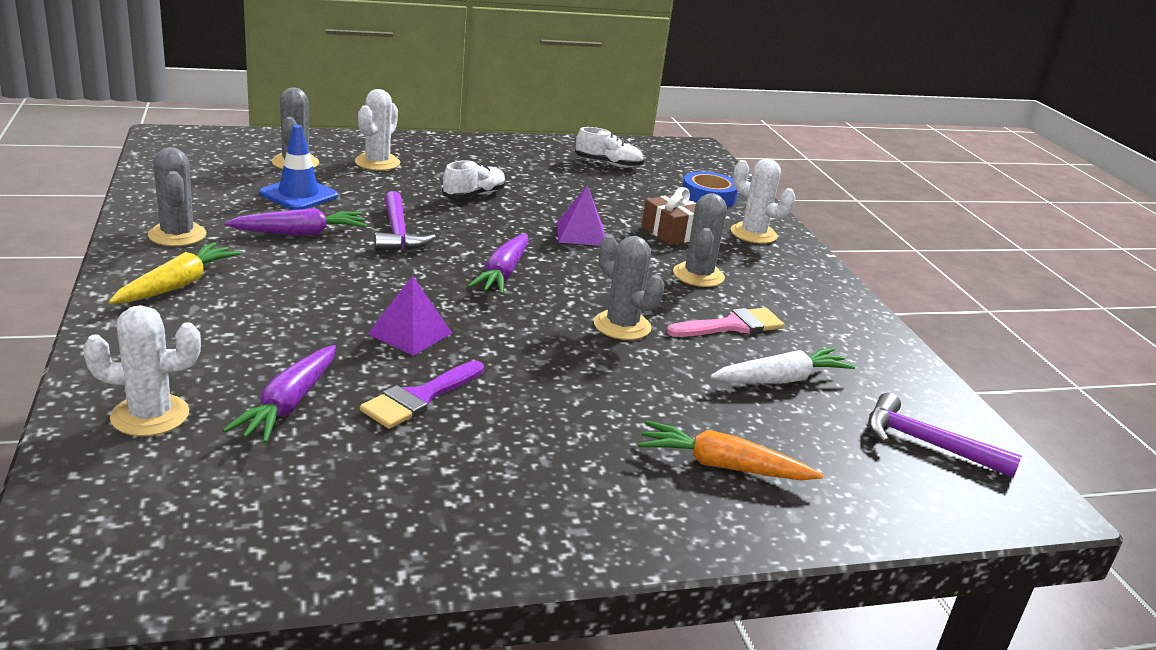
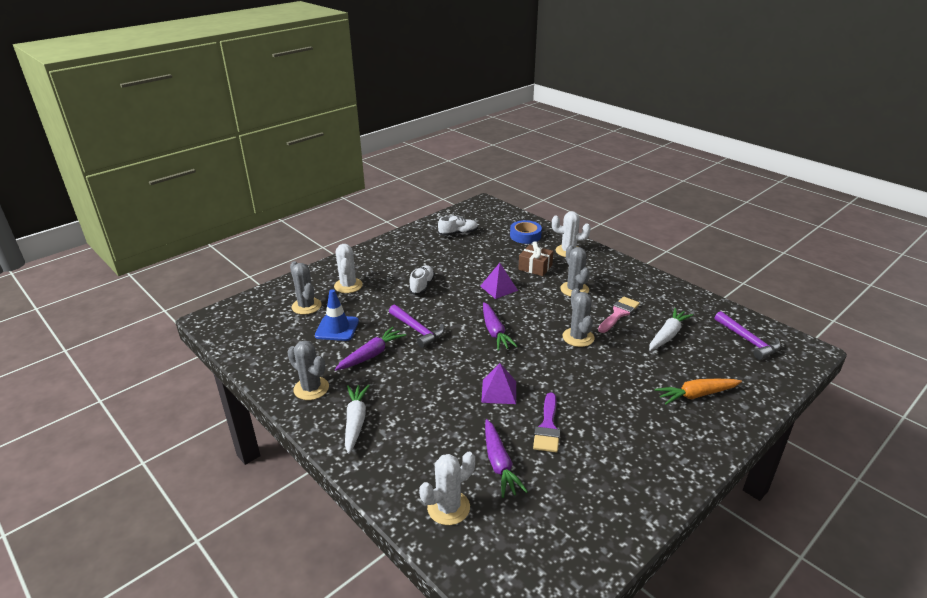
camera: 25 degrees left, 5 degrees up
yellow carrot [109,242,241,304] -> white carrot [345,384,370,454]
grey cactus [594,235,665,340] -> grey cactus turned 60 degrees clockwise [562,288,595,347]
purple hammer [868,393,1022,478] -> purple hammer turned 120 degrees counterclockwise [715,311,781,360]

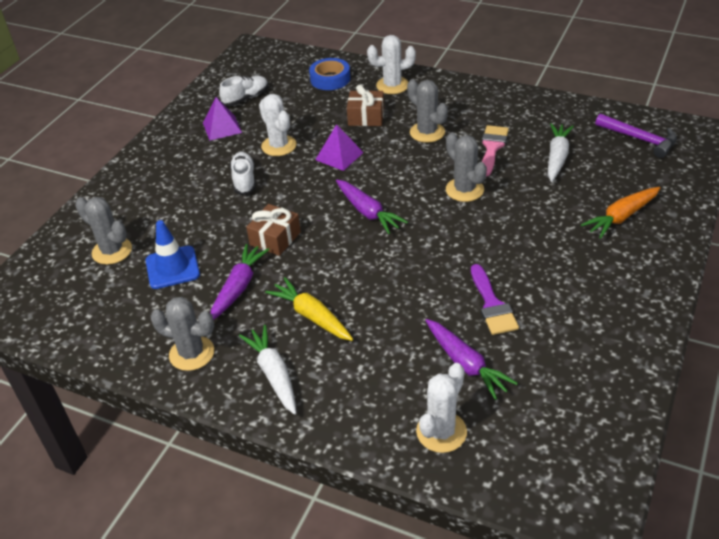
camera: 20 degrees left, 10 degrees up
white cactus [334,244,363,293] -> white cactus moved to [259,94,297,156]
purple hammer [389,305,445,348] -> brown gift [246,204,301,256]
purple pyramid [481,363,516,404] -> purple pyramid moved to [203,97,242,141]
none -> yellow carrot [265,277,353,341]

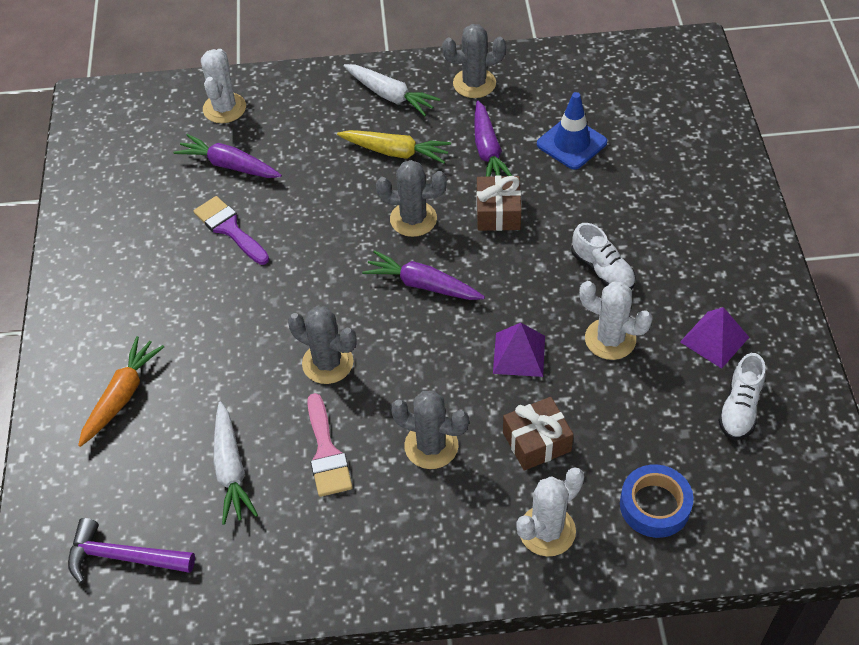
camera: 150 degrees right, 10 degrees up
grey cactus [75,197,132,265] -> grey cactus moved to [376,160,447,237]

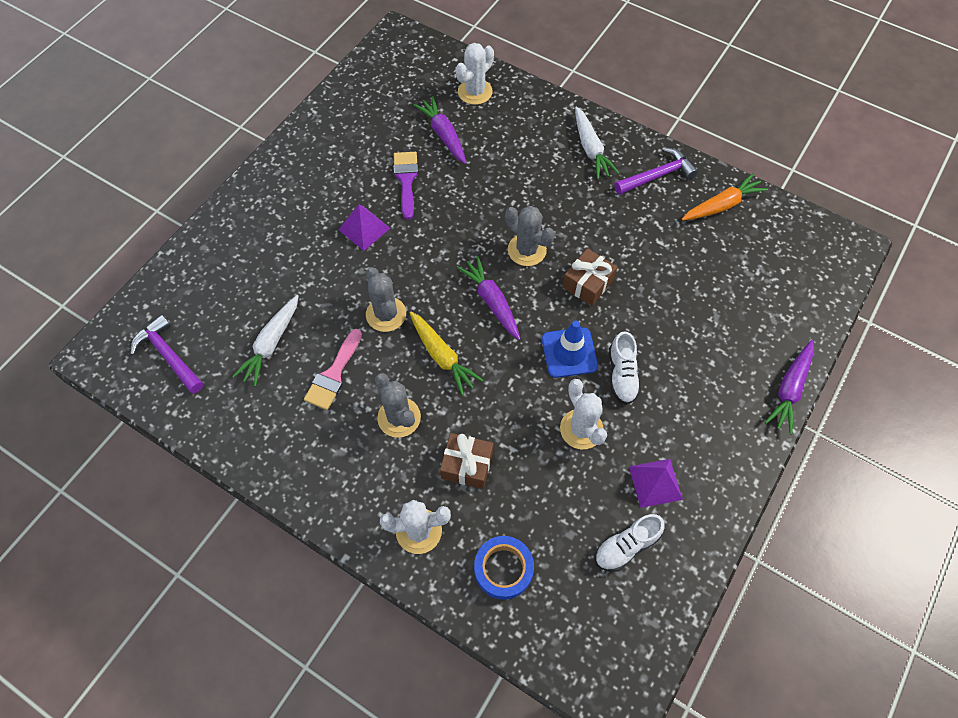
camera: 35 degrees right, 10 degrees up
orange carrot [78,336,164,447] -> orange carrot moved to [682,173,768,221]
yellow carrot [337,130,451,164] -> yellow carrot moved to [409,311,484,396]
grey cactus [442,24,506,98] -> purple hammer [614,147,698,195]
purple carrot [474,100,512,177] -> purple carrot moved to [765,340,814,435]
purple pyramid [493,323,545,377] -> purple pyramid moved to [339,204,391,251]
blue traffic cone [537,92,607,170] -> blue traffic cone moved to [542,321,598,378]

